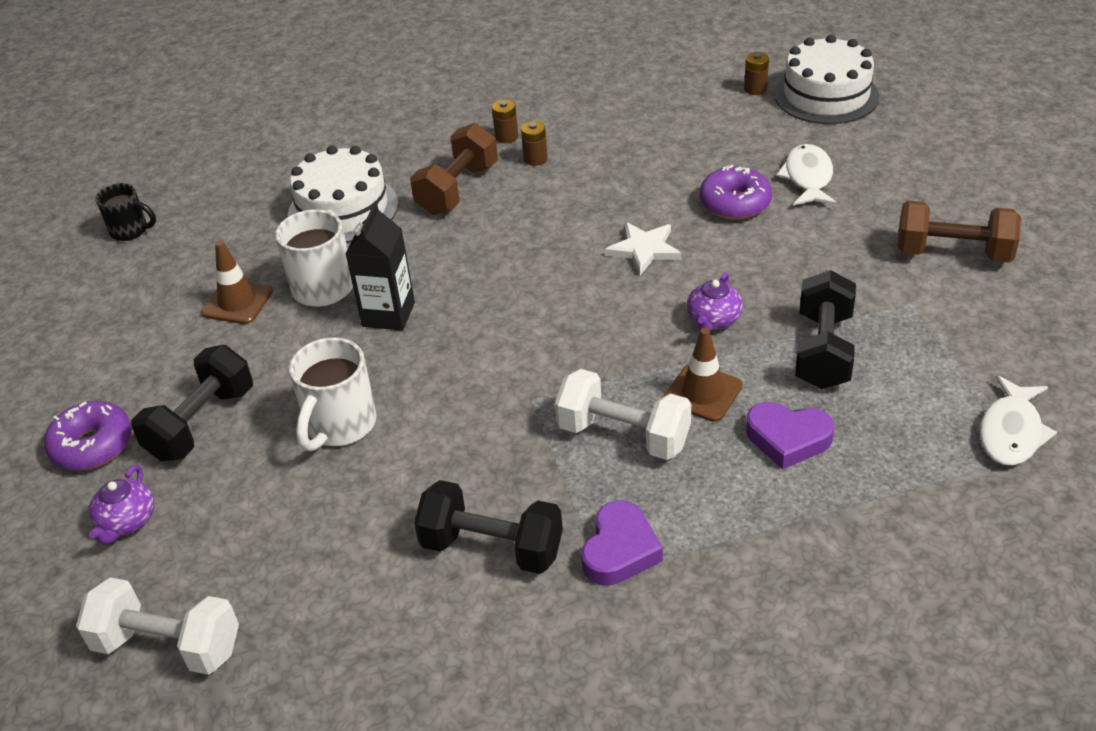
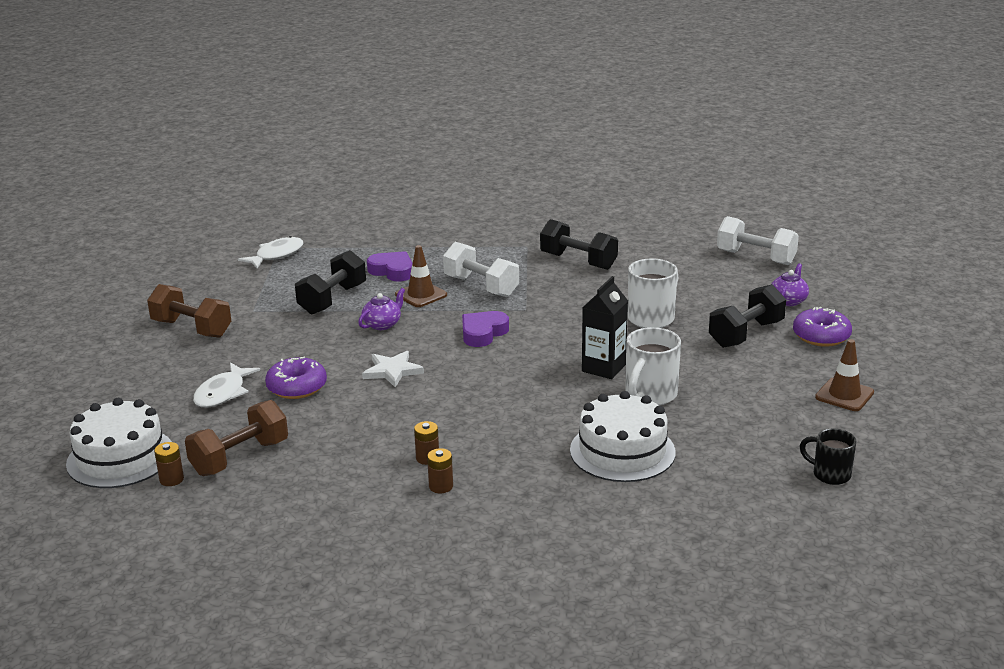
camera: 165 degrees left, 15 degrees down
brown traffic cone [201,241,273,324] -> brown traffic cone moved to [815,339,874,411]
brown dumbbell [410,123,498,215] -> brown dumbbell moved to [185,400,288,476]
purple heart [581,500,663,586] -> purple heart moved to [462,311,509,347]

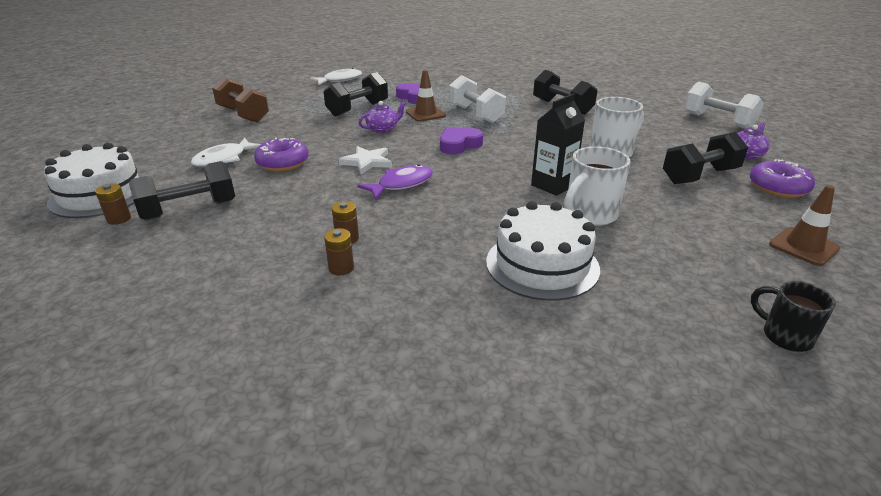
camera: 15 degrees right, 5 degrees up
brown dumbbell [185,400,288,476] -> black dumbbell [129,161,235,221]
none -> purple fish [357,164,433,199]

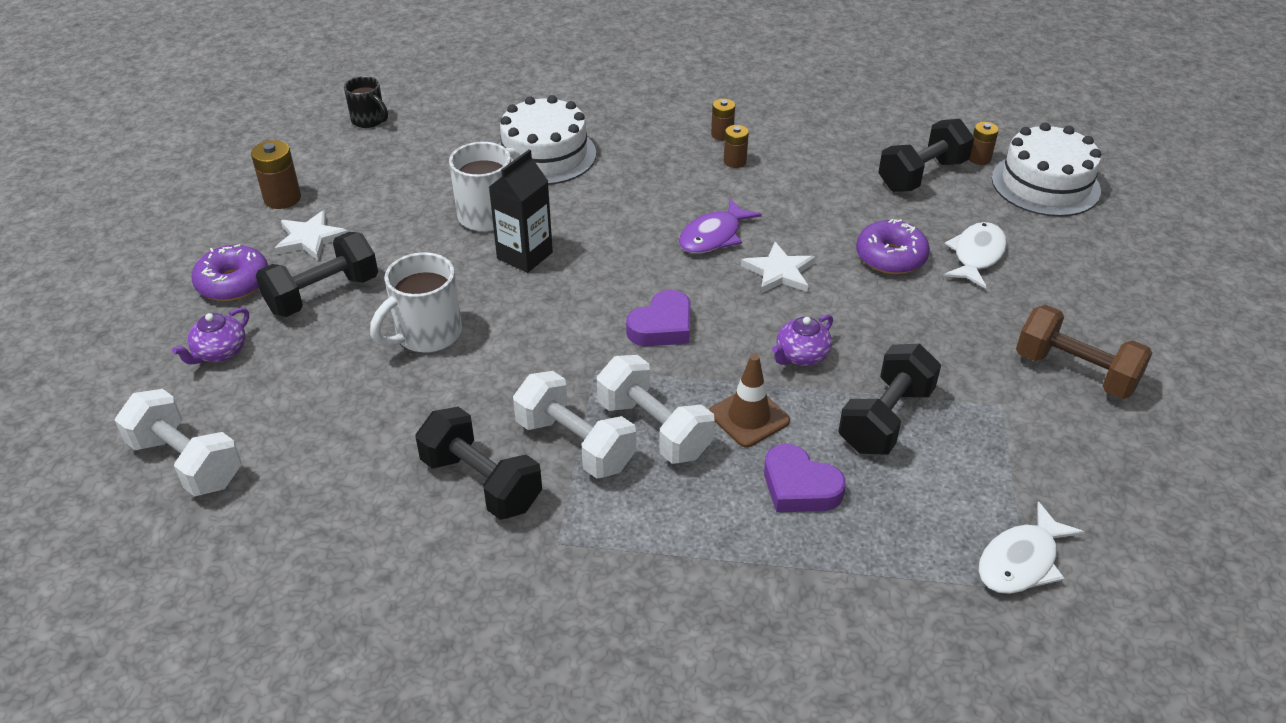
camera: 170 degrees right, 10 degrees up
brown traffic cone [769,185,840,266] -> brown battery [251,140,301,209]
none -> white star [275,210,348,261]
none -> white dumbbell [513,371,636,479]

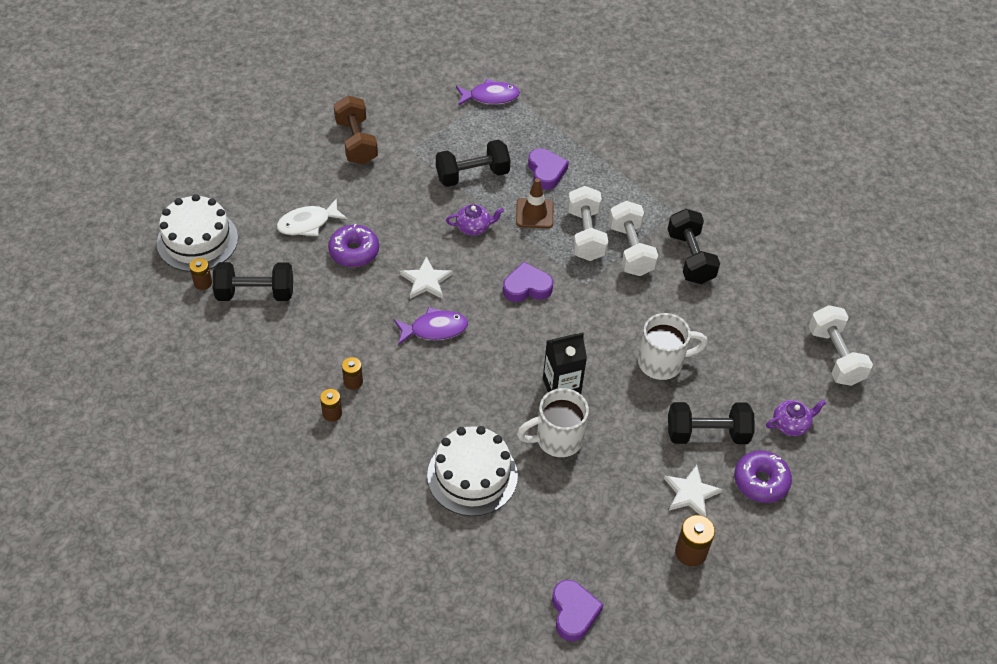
camera: 145 degrees left, 10 degrees up
black mug [344,76,388,128] -> purple heart [552,580,604,641]
white fish [978,501,1084,594] -> purple fish [456,79,520,106]

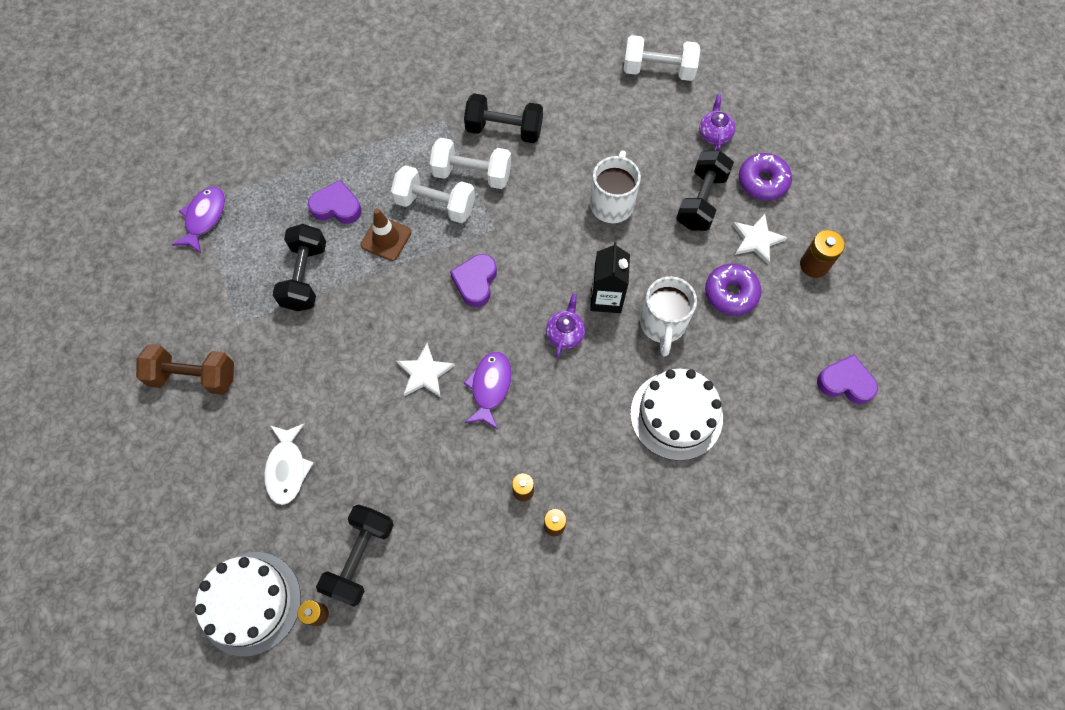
camera: 65 degrees left, 15 degrees up
purple donut [328,224,379,267] -> purple donut moved to [705,264,761,316]
purple teapot [446,204,504,236] -> purple teapot moved to [546,294,585,358]

